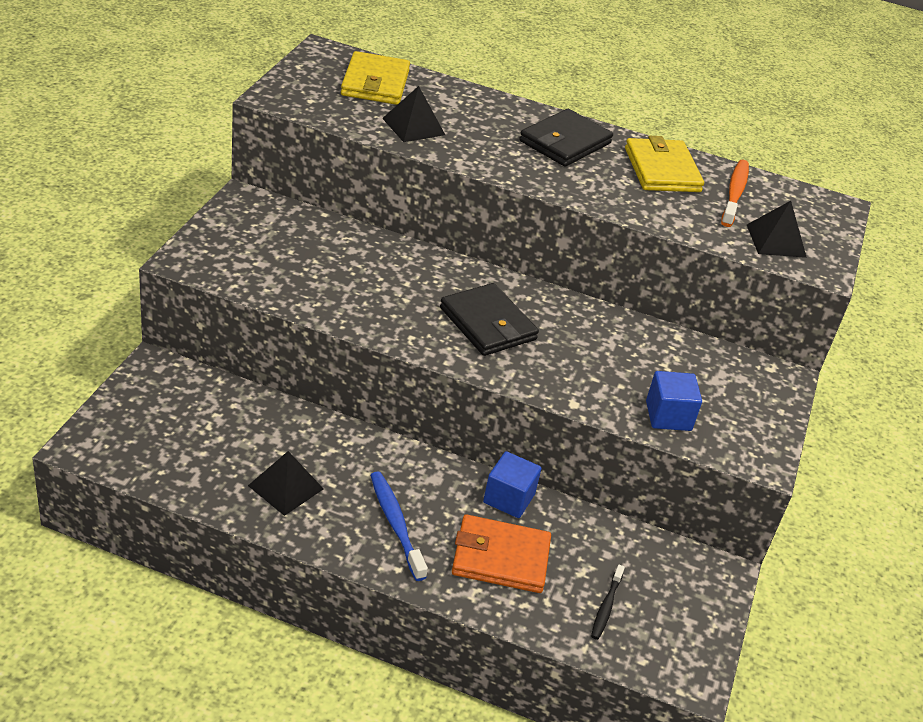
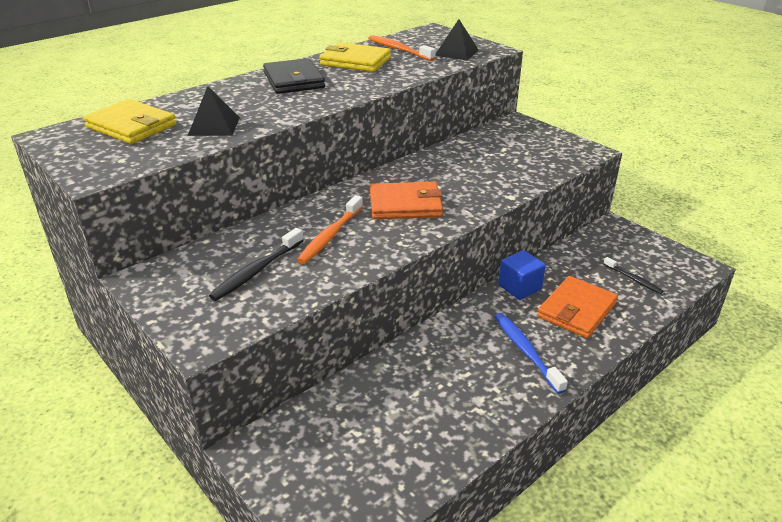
camera: 55 degrees left, 5 degrees down
black pyramid [248,451,324,516] -> none
blue toothbrush [370,472,428,581] -> blue toothbrush turned 60 degrees clockwise [494,313,568,394]
black wallet [440,283,539,356] -> orange wallet [370,182,443,219]
blue cube [646,371,702,431] -> none
none -> black toothbrush [209,228,304,301]
none -> orange toothbrush [297,195,363,264]

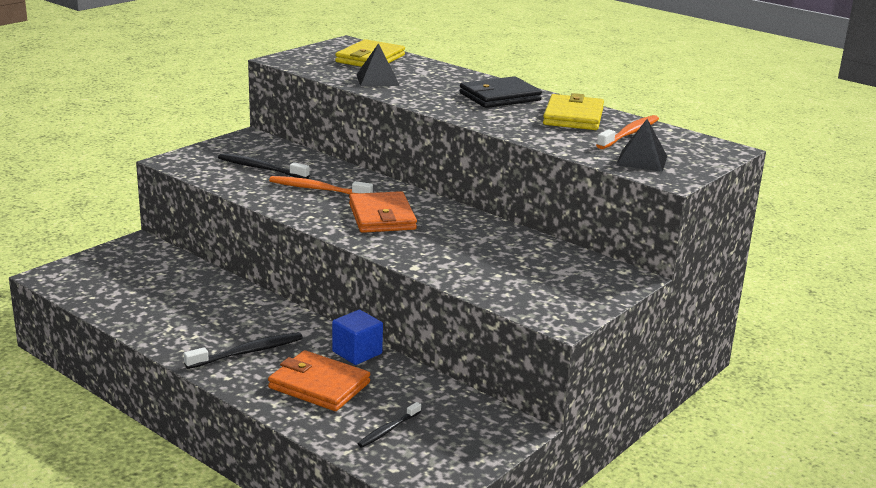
camera: 80 degrees right, 10 degrees down
blue toothbrush [494,313,568,394] -> black toothbrush [184,332,303,369]

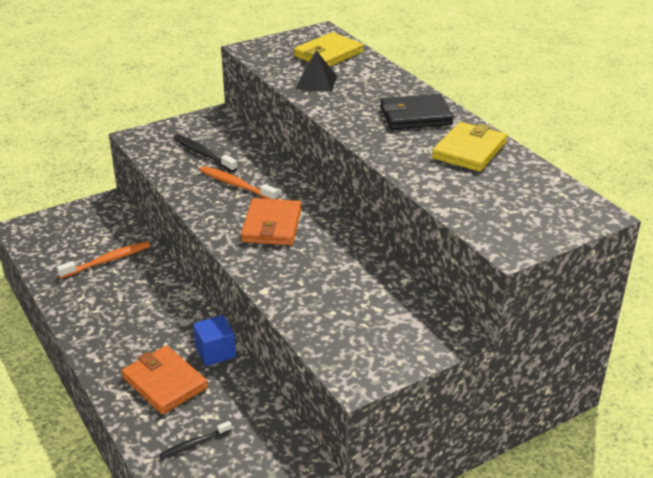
camera: 20 degrees right, 10 degrees up
black toothbrush [184,332,303,369] -> none
orange toothbrush [596,115,659,149] -> orange toothbrush moved to [57,241,150,279]
black pyramid [616,119,667,172] -> none

